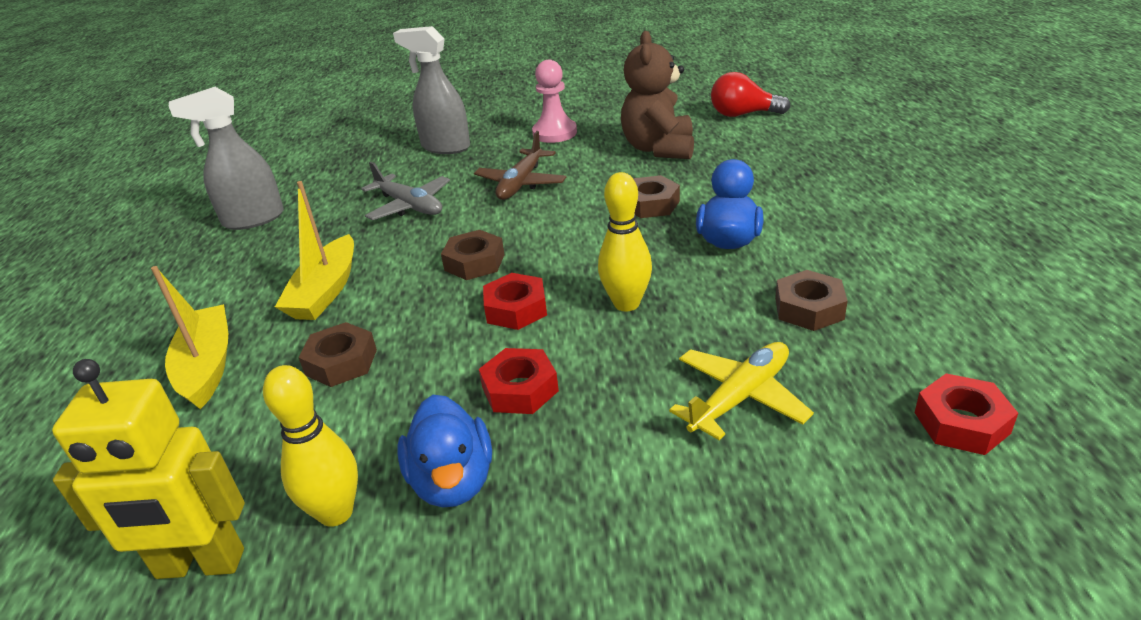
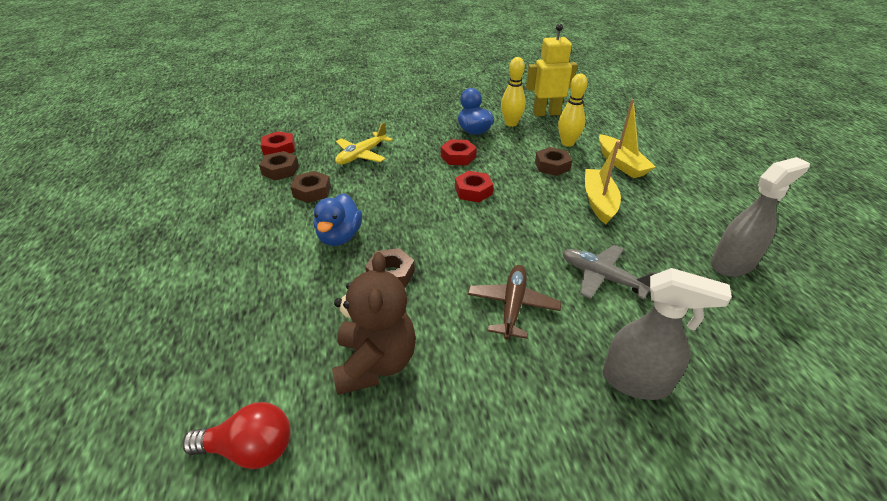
camera: 170 degrees right, 5 degrees up
brown nut [441,230,505,280] -> brown nut moved to [259,151,299,180]
pink pawn [532,60,577,143] -> none
yellow bowling pin [598,172,652,311] -> yellow bowling pin moved to [558,74,588,147]

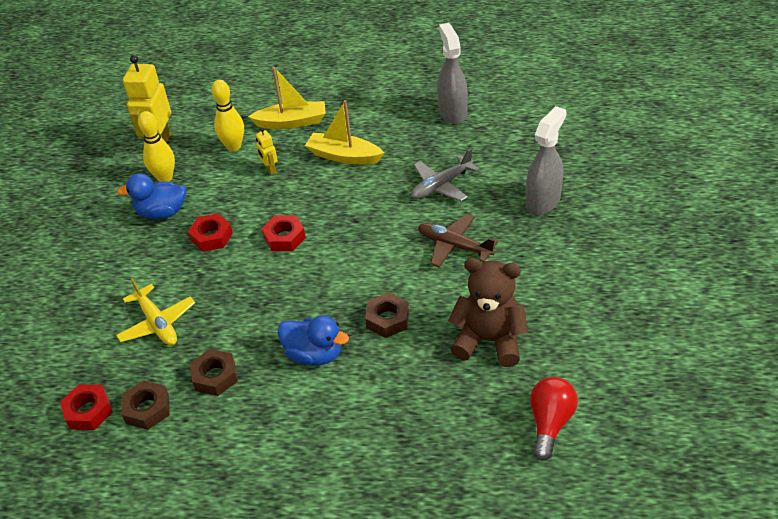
camera: 70 degrees left, 5 degrees up
brown nut [535,147,572,176] -> yellow robot [256,128,278,175]

